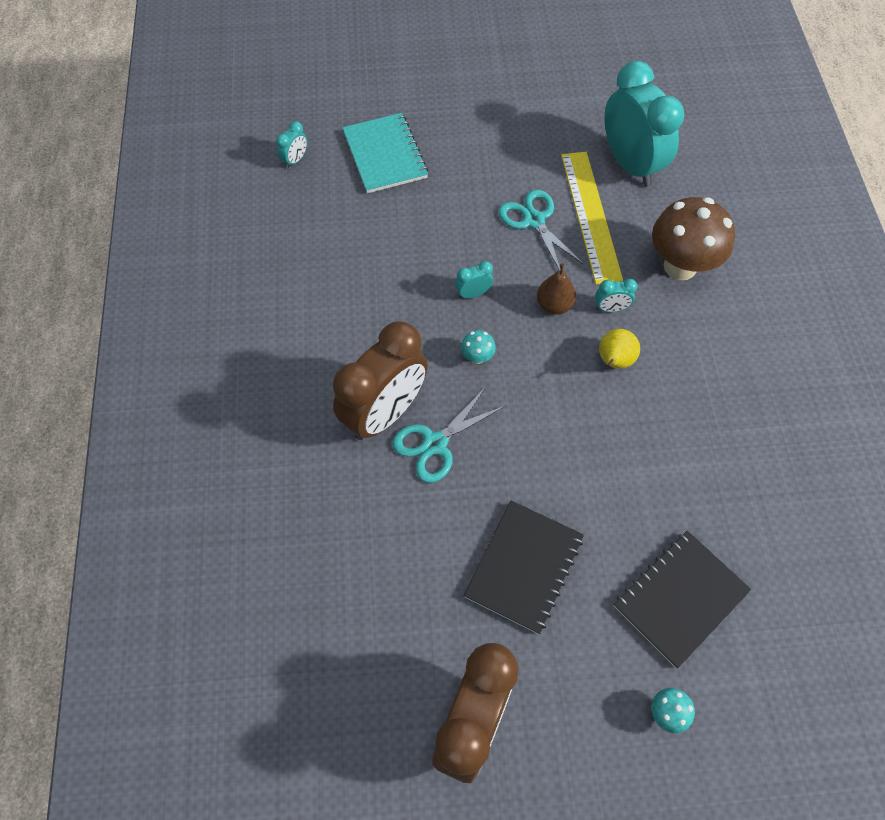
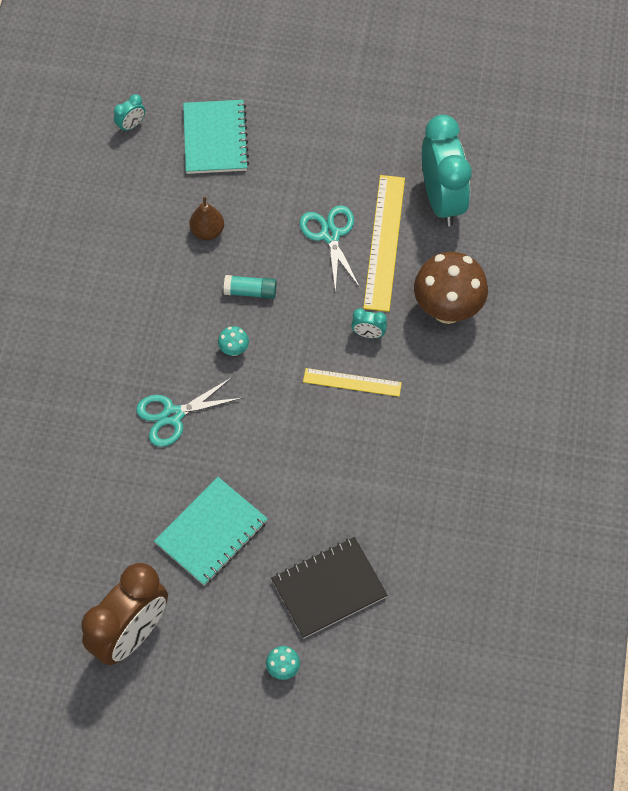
camera: 15 degrees right, 0 degrees up
brown clock [333,321,428,440] -> none
turquoise clock [455,261,493,299] -> turquoise glue stick [224,275,277,299]
black notebook [464,501,584,634] -> turquoise notebook [154,477,268,586]
brown pear [537,263,576,315] -> brown pear moved to [189,196,224,240]
yellow pear [599,329,640,369] -> yellow ruler [303,368,402,397]

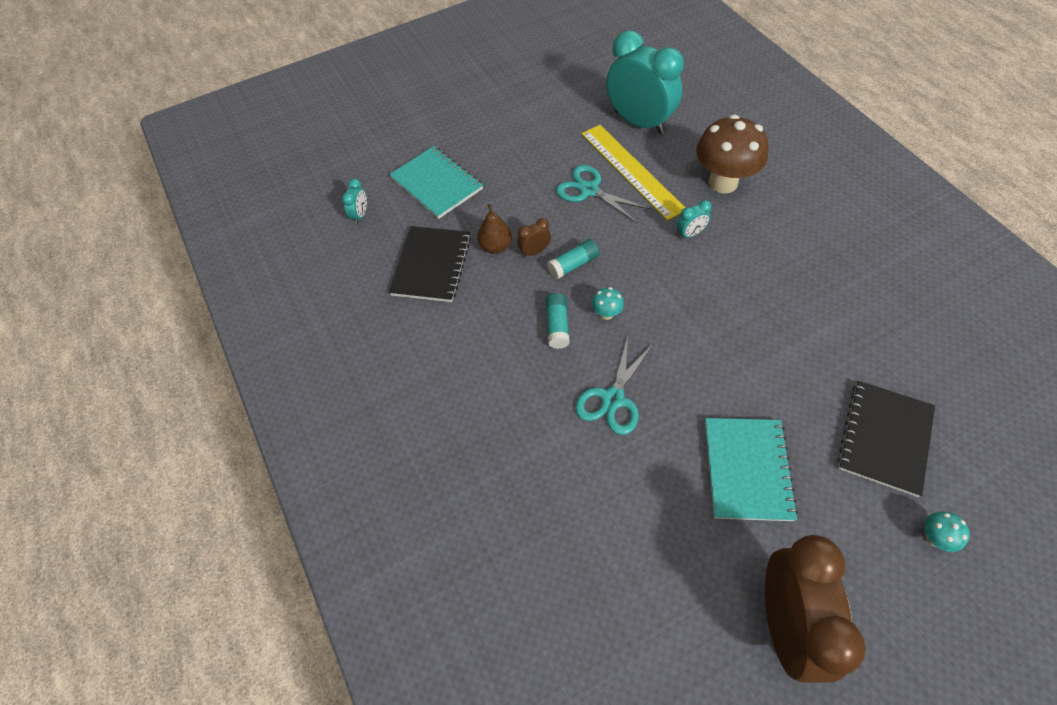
camera: 35 degrees left, 5 degrees down
yellow ruler [303,368,402,397] -> none
none -> black notebook [389,226,471,302]
none -> brown clock [517,218,551,257]
none -> turquoise glue stick [546,293,570,349]

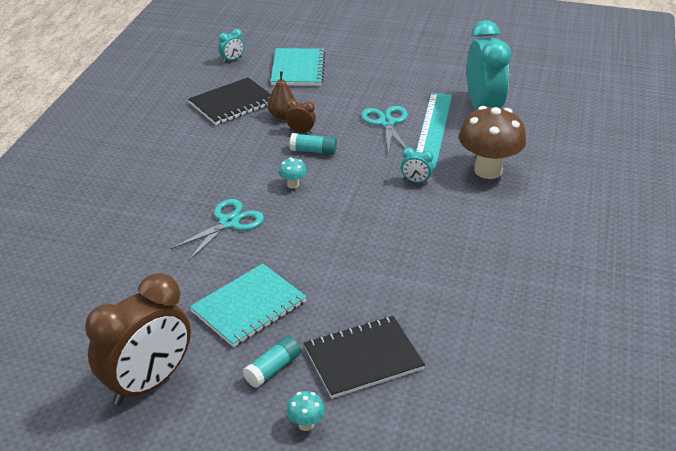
camera: 40 degrees right, 20 degrees down
turquoise glue stick [546,293,570,349] -> turquoise glue stick moved to [243,336,301,388]
turquoise scissors [575,336,654,435] -> turquoise scissors turned 150 degrees clockwise [170,199,264,261]
yellow ruler [582,125,685,220] -> turquoise ruler [416,93,452,169]

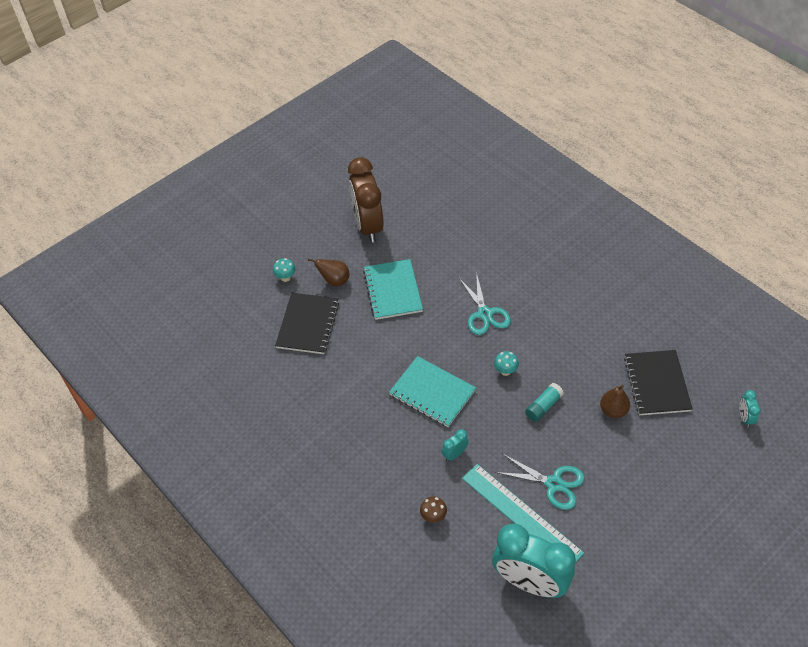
camera: 125 degrees right, 15 degrees up
turquoise glue stick [243,336,301,388] -> brown pear [308,258,350,286]
turquoise notebook [271,48,325,86] -> turquoise notebook moved to [389,356,476,427]
brown clock [286,99,316,133] -> none
brown mushroom [459,106,526,179] -> brown mushroom [420,496,447,523], size x0.42

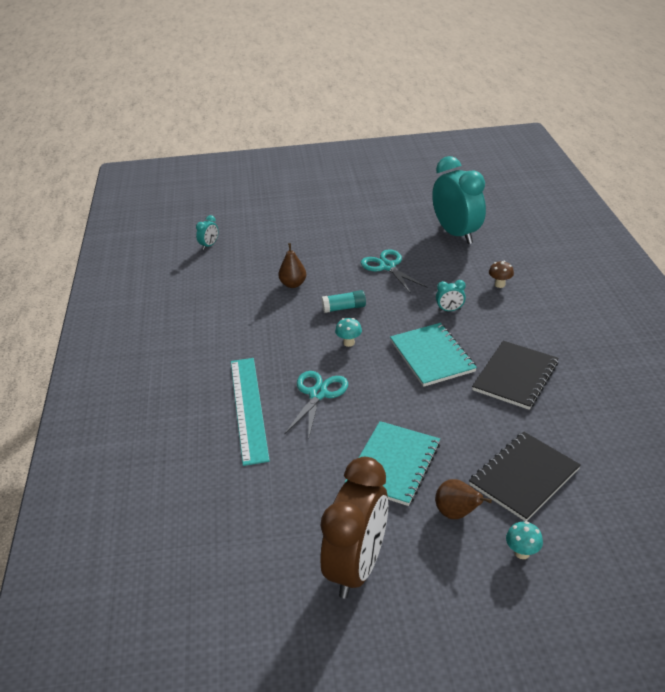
camera: 145 degrees left, 15 degrees down
turquoise ruler [462,464,584,563] -> turquoise ruler moved to [231,358,270,466]
black notebook [624,350,693,415] -> black notebook moved to [472,341,559,410]

